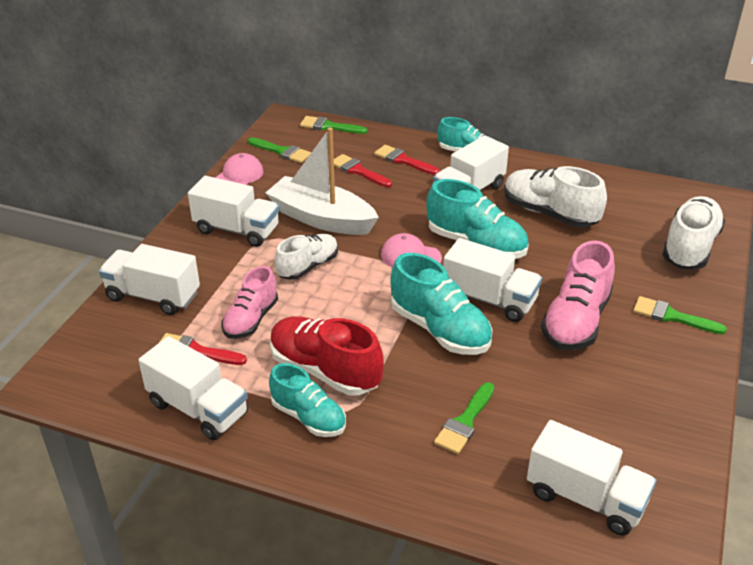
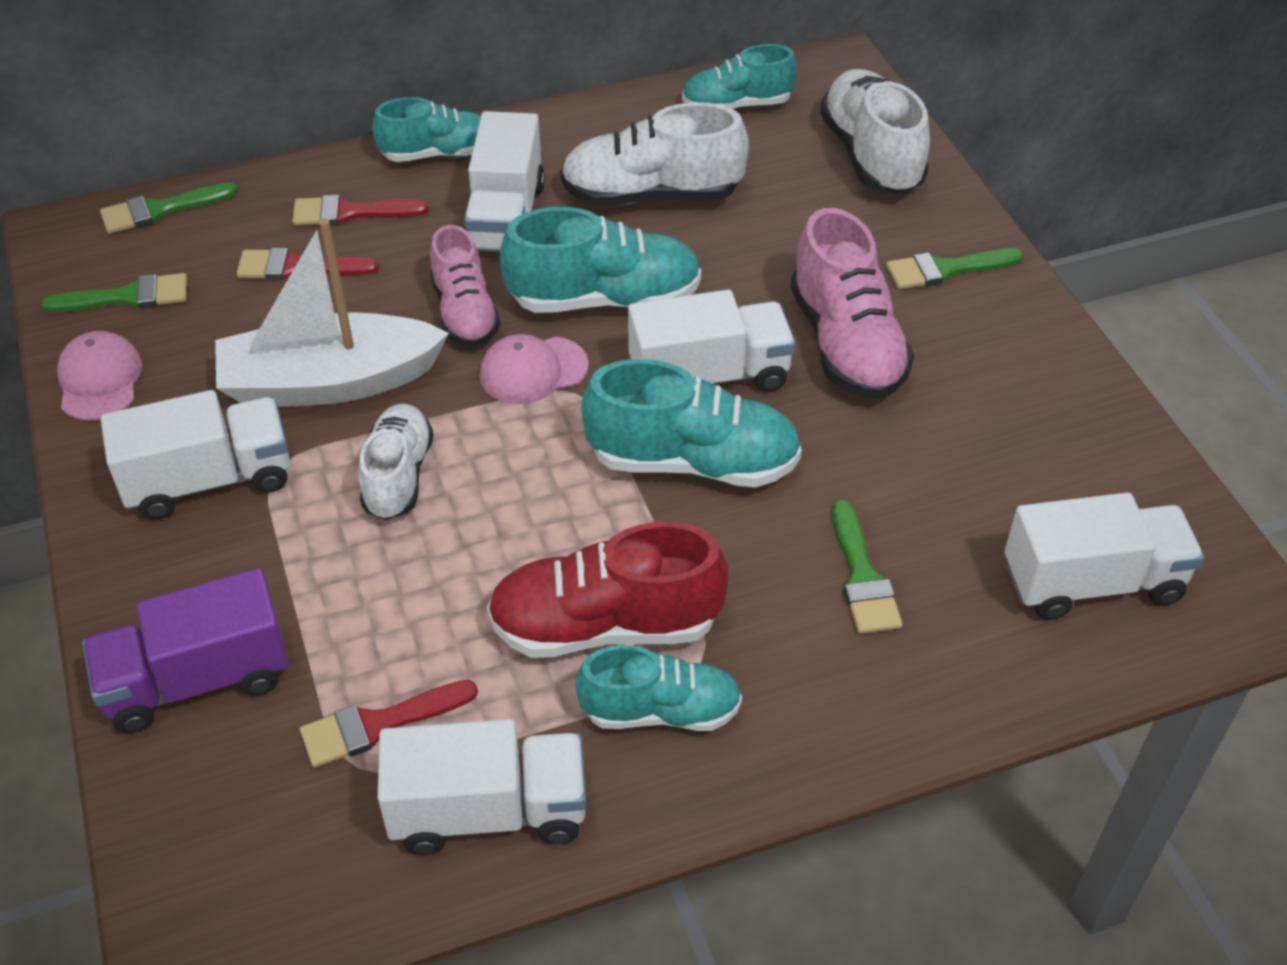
camera: 40 degrees left, 10 degrees up
white truck [99,244,200,315] -> purple truck [82,568,289,733]
pink shoe [221,266,278,339] -> pink shoe moved to [430,225,500,347]
none -> turquoise shoe [682,44,797,109]

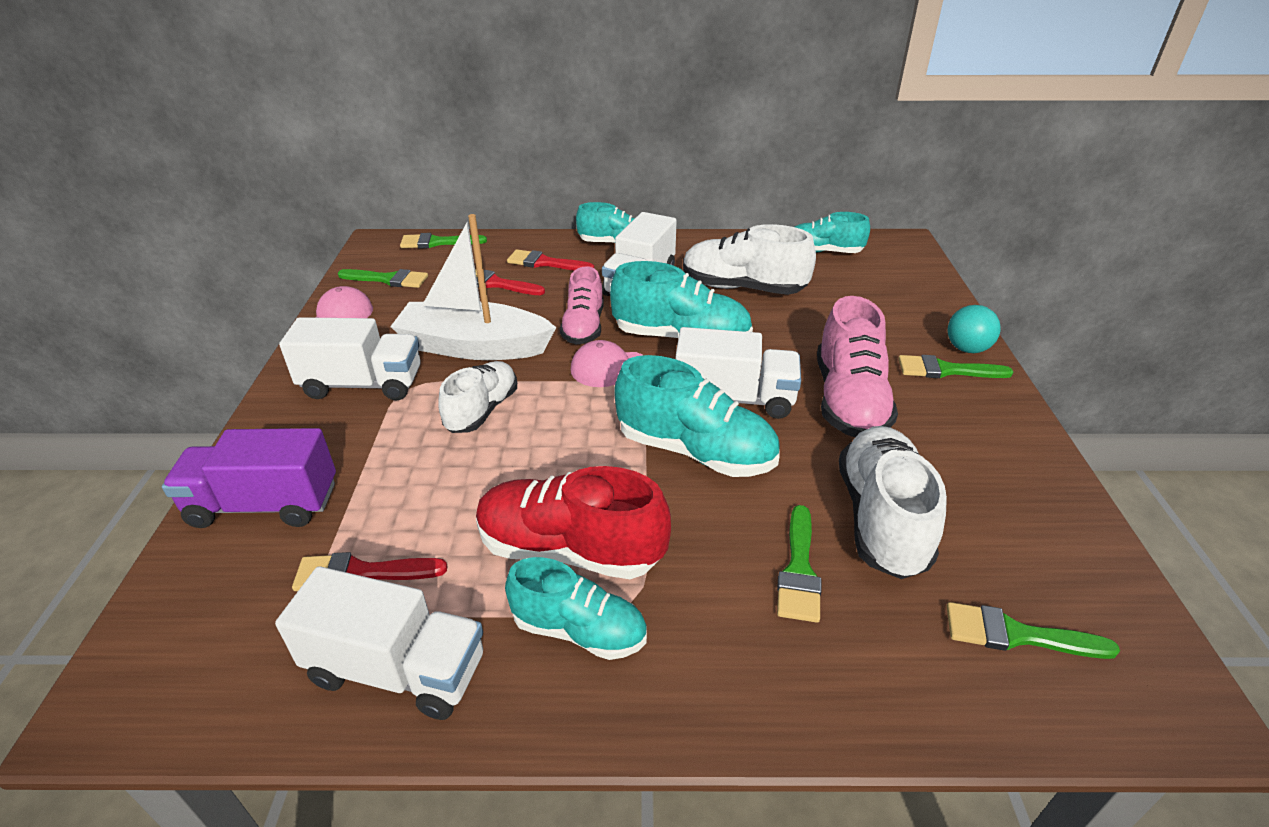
camera: 20 degrees right, 10 degrees down
white shoe [820,69,930,194] -> white shoe moved to [839,426,947,579]
white truck [1005,492,1204,620] -> green brush [947,602,1120,659]
none -> turquoise ball [947,305,1001,353]

